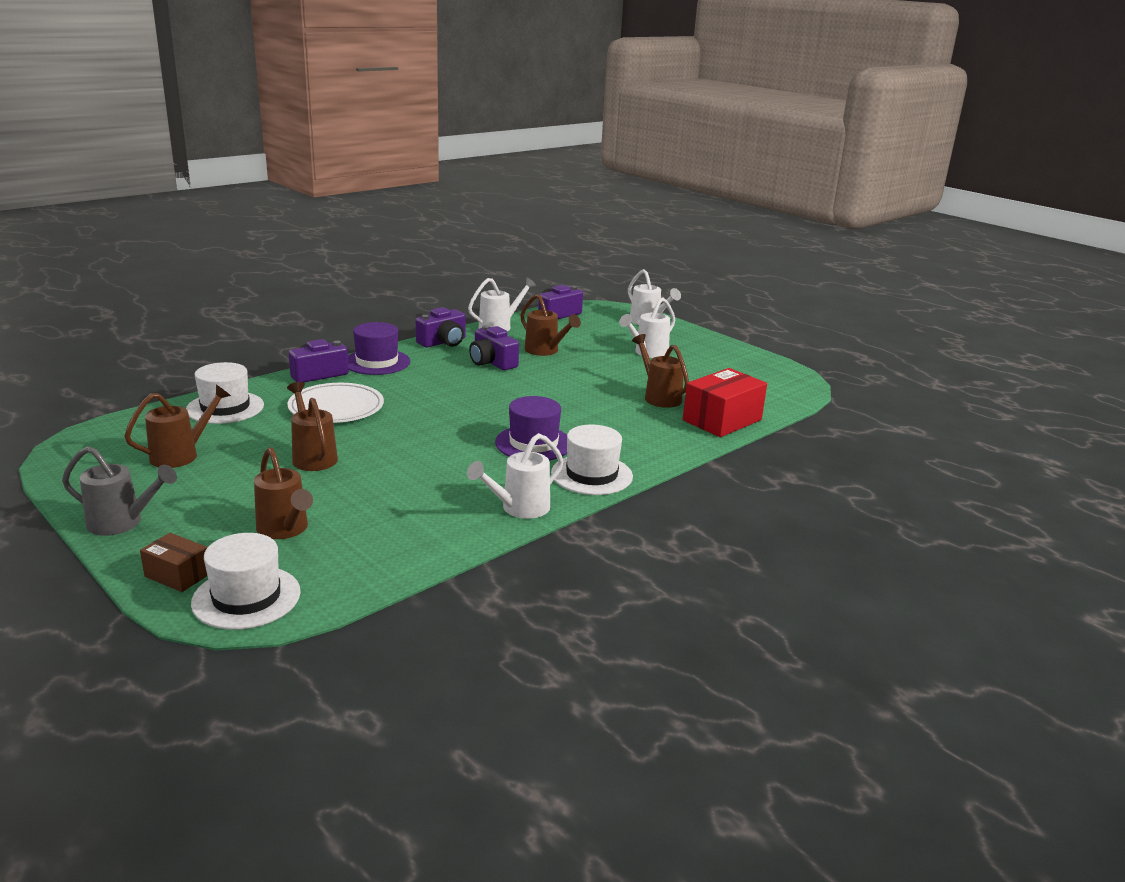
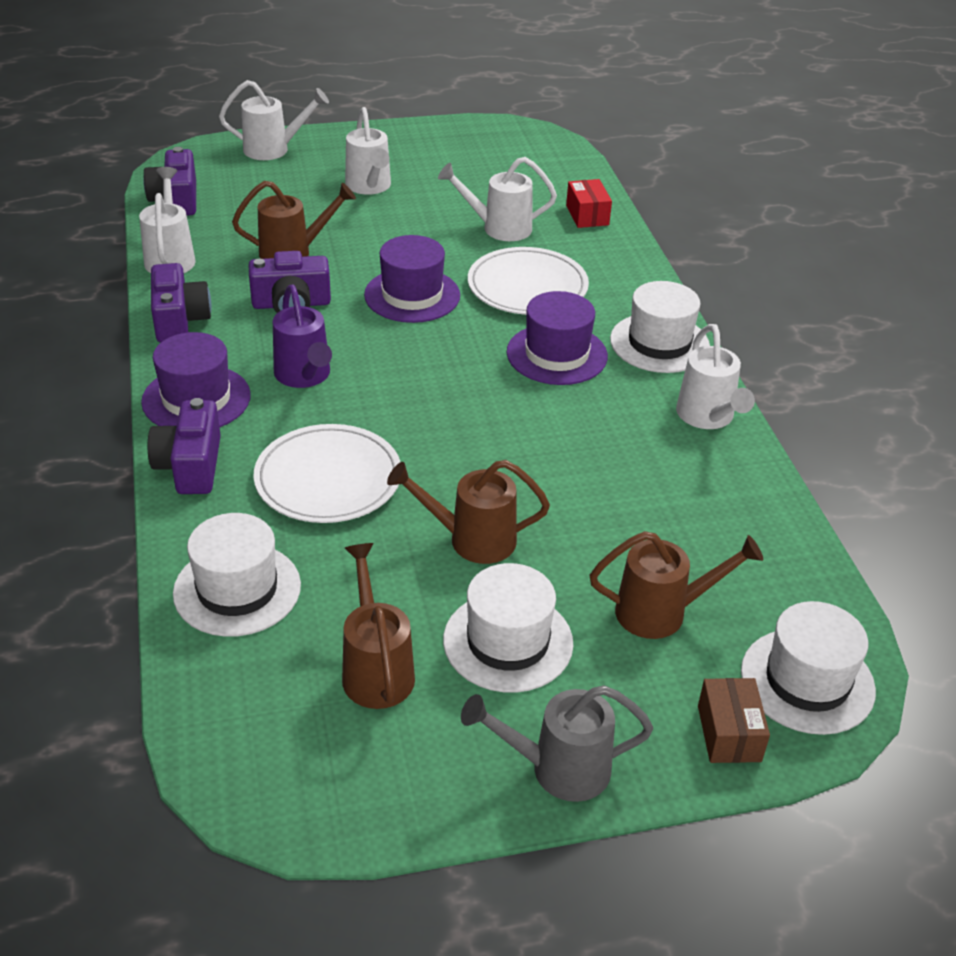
camera: 60 degrees left, 15 degrees up
grey watering can [62,446,177,536] -> grey watering can turned 135 degrees counterclockwise [461,685,653,802]
brown box [140,533,208,592] -> brown box turned 60 degrees counterclockwise [698,678,770,763]
brown watering can [632,334,689,408] -> white watering can [438,157,557,241]
red box [683,368,767,437] -> red box [566,179,612,228], size x0.56
none -> purple watering can [273,285,332,388]
none -> purple hat [364,235,460,323]
none -> white hat [443,563,573,693]
none -> white plate [468,247,589,315]

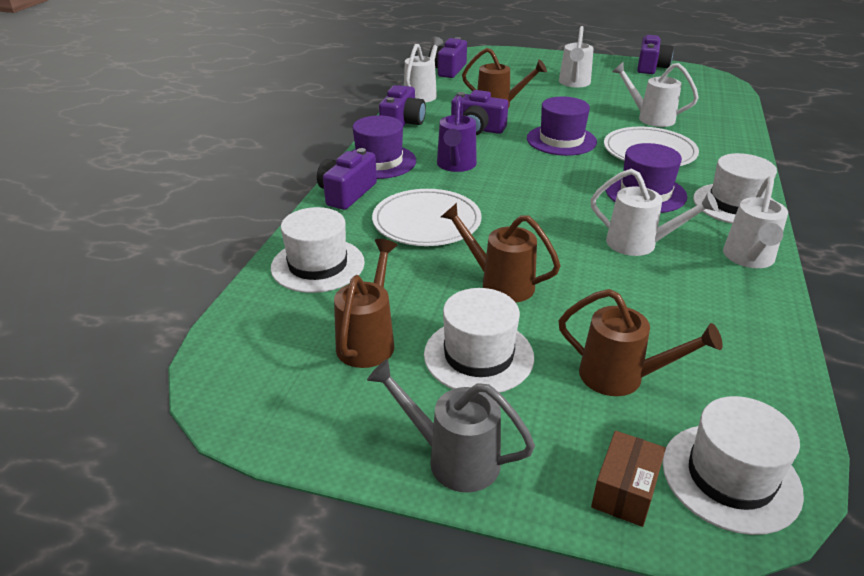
camera: 30 degrees right, 5 degrees down
white watering can [219,80,329,160] -> white watering can moved to [590,169,718,256]
red box [566,179,612,228] -> none
none -> purple camera [637,35,673,74]

